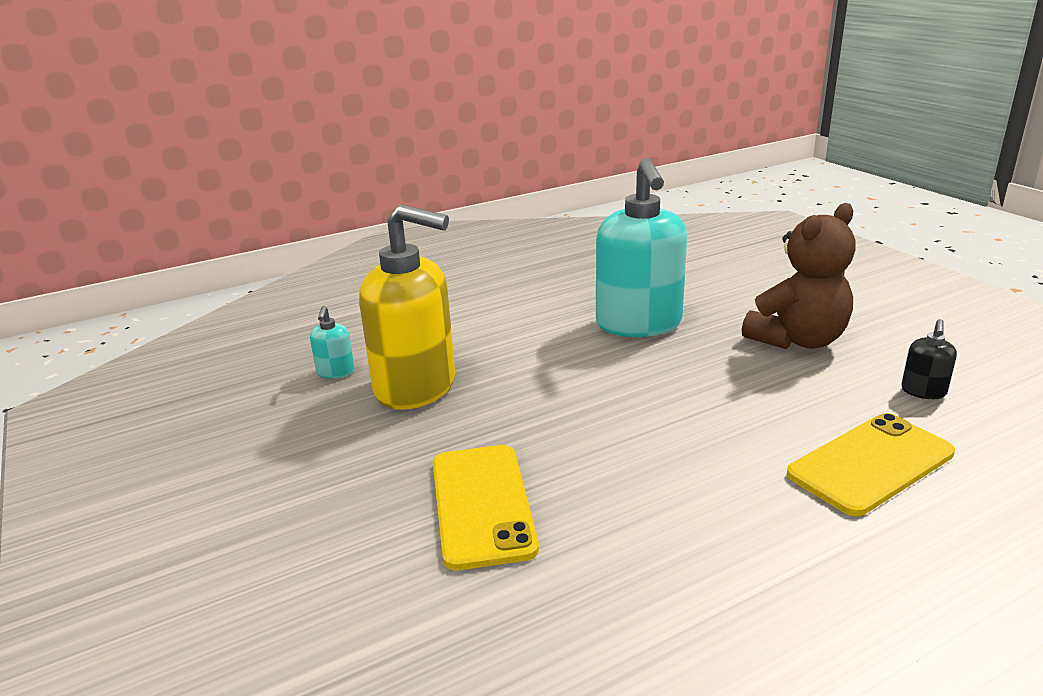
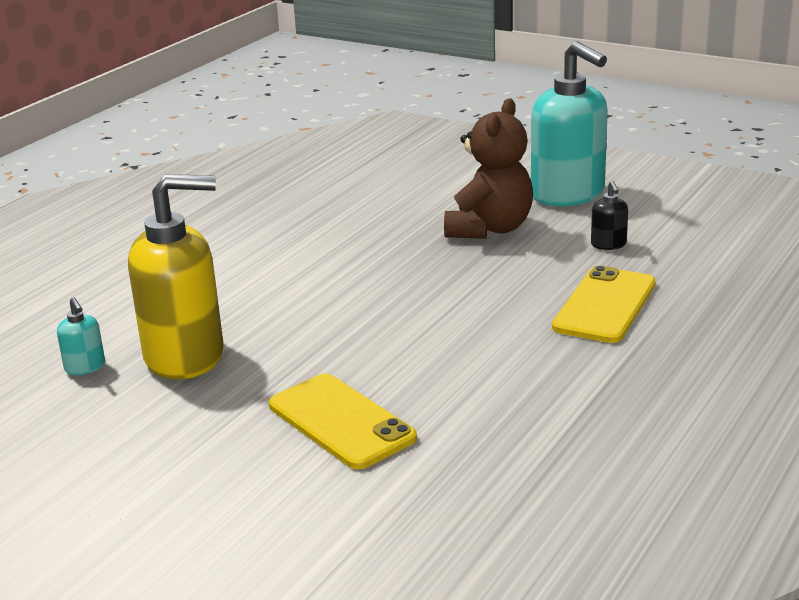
camera: 30 degrees left, 0 degrees up
turquoise soap dispenser [596,158,687,337] -> turquoise soap dispenser moved to [531,41,608,206]

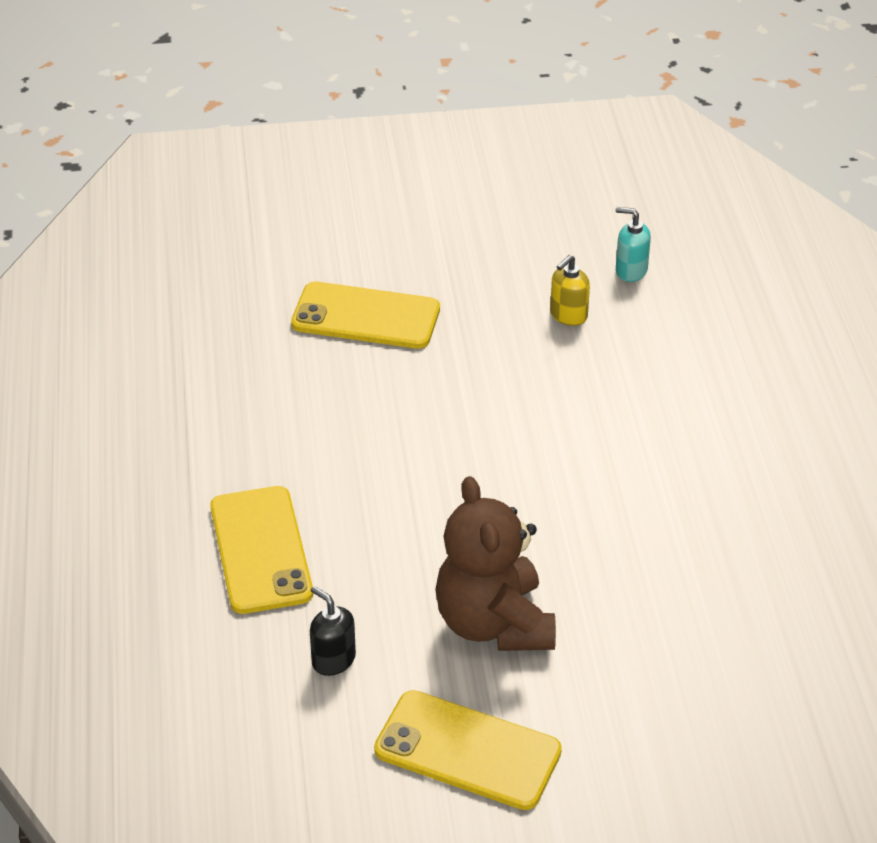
camera: 140 degrees right, 15 degrees up
yellow soap dispenser [128,174,224,380] -> yellow soap dispenser [550,255,590,326], size x0.41
turquoise soap dispenser [531,41,608,206] -> yellow phone [374,690,562,810]

